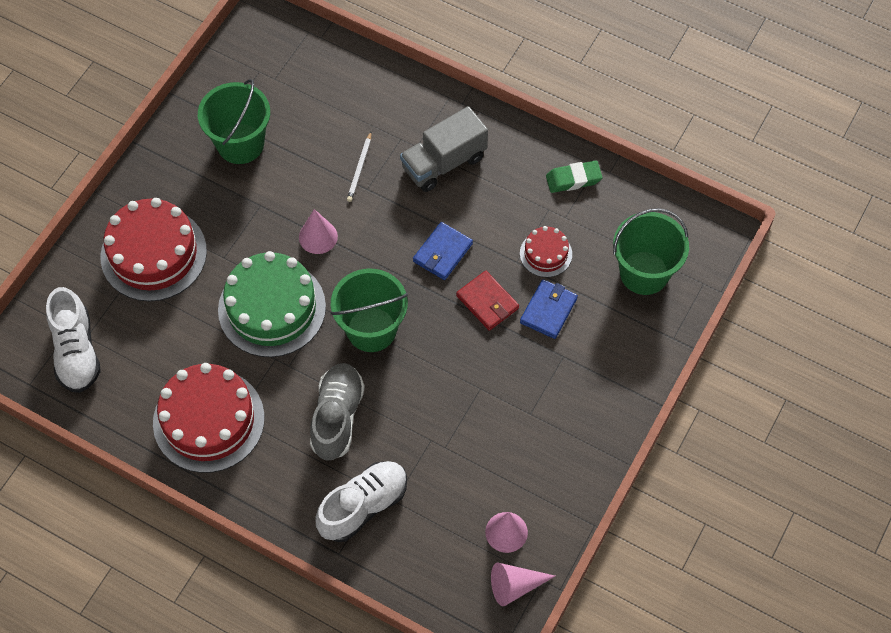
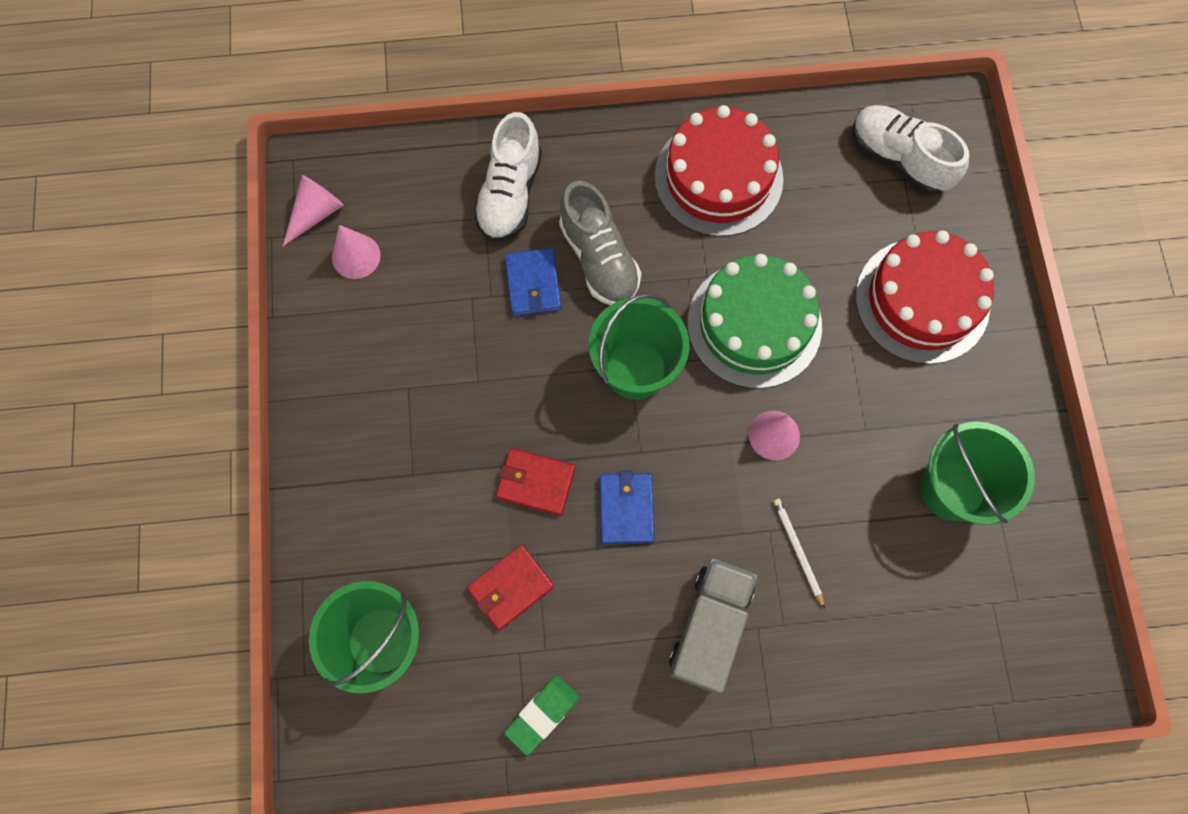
camera: 145 degrees right, 10 degrees up
red cake [520,226,572,277] -> red wallet [467,545,554,630]
blue wallet [520,279,578,339] -> blue wallet moved to [505,248,561,316]

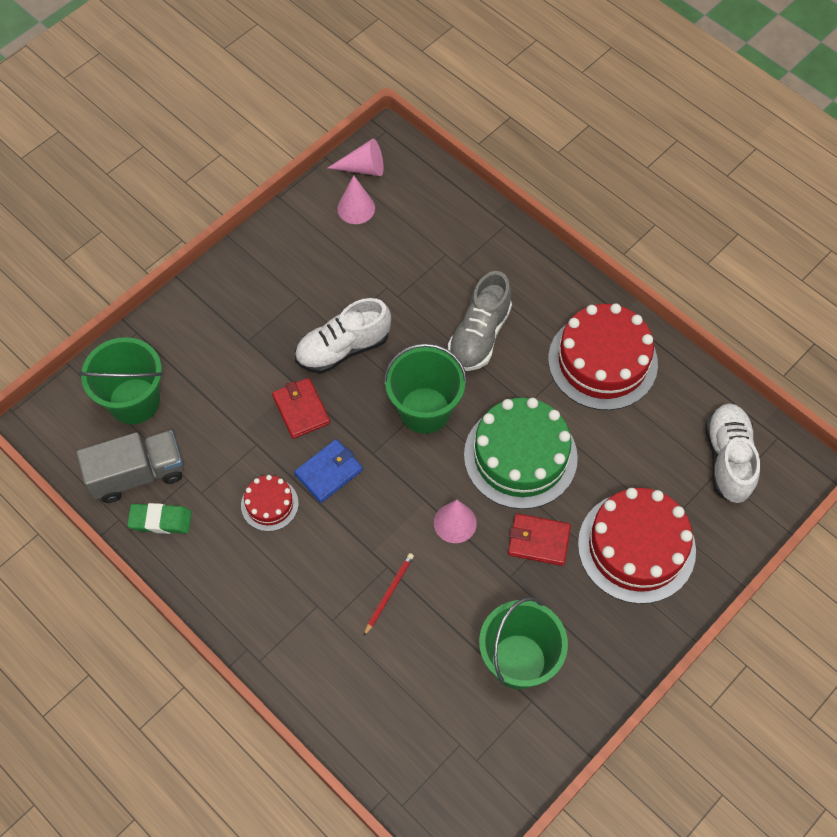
camera: 50 degrees right, 10 degrees down
red wallet [467,545,554,630] -> red wallet moved to [508,513,571,566]
white shoe [473,112,542,242] -> white shoe moved to [295,298,391,374]
blue wallet [505,248,561,316] -> none
grey truck [669,559,757,693] -> grey truck moved to [77,430,183,503]
white pencil [774,499,825,609] -> red pencil [364,553,414,636]
none -> red cake [241,475,299,531]

